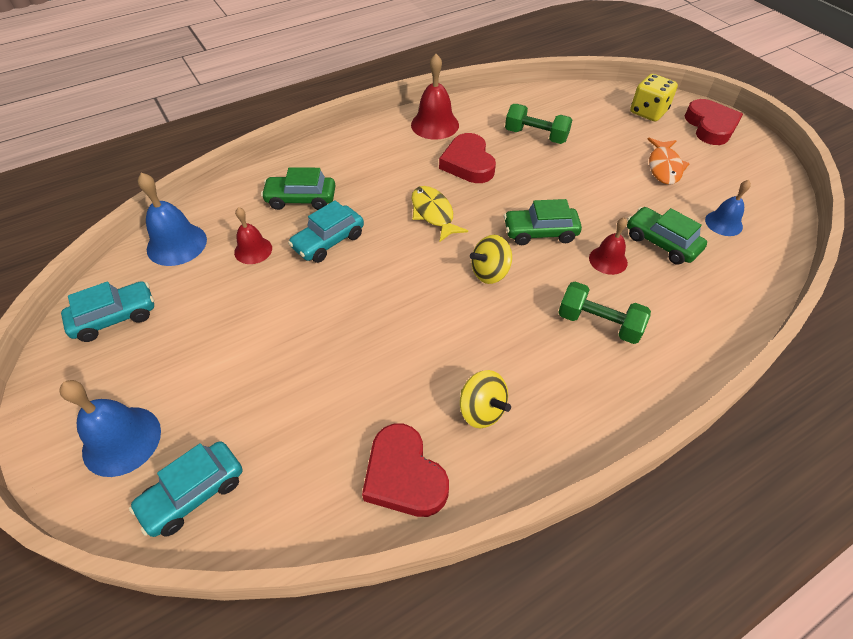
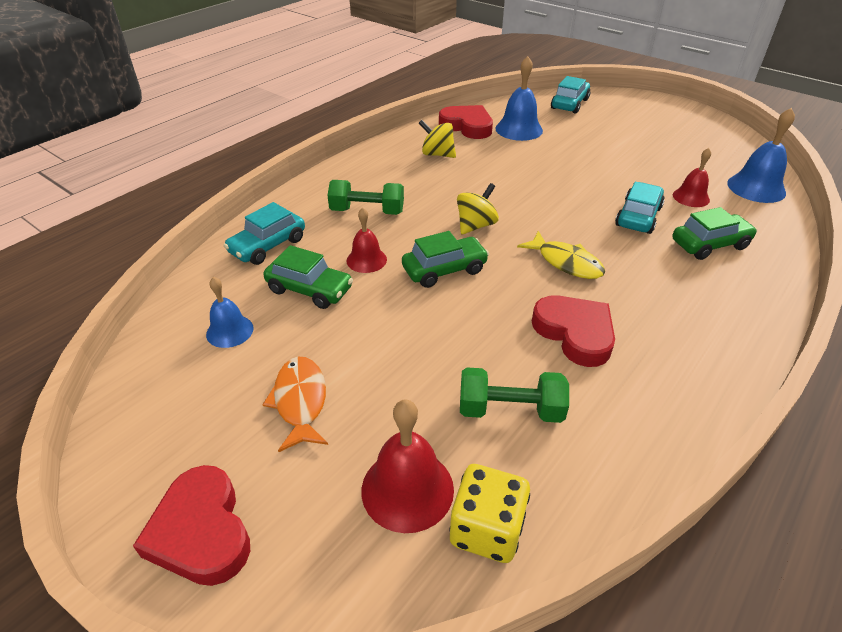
camera: 160 degrees right, 10 degrees down
blue bell [59,380,161,477] -> blue bell moved to [496,56,543,141]
turquoise car [61,281,154,342] -> turquoise car moved to [224,202,305,265]
red bell [411,54,459,140] -> red bell moved to [362,399,454,533]
yellow dice [630,74,678,121] -> yellow dice moved to [449,464,530,563]

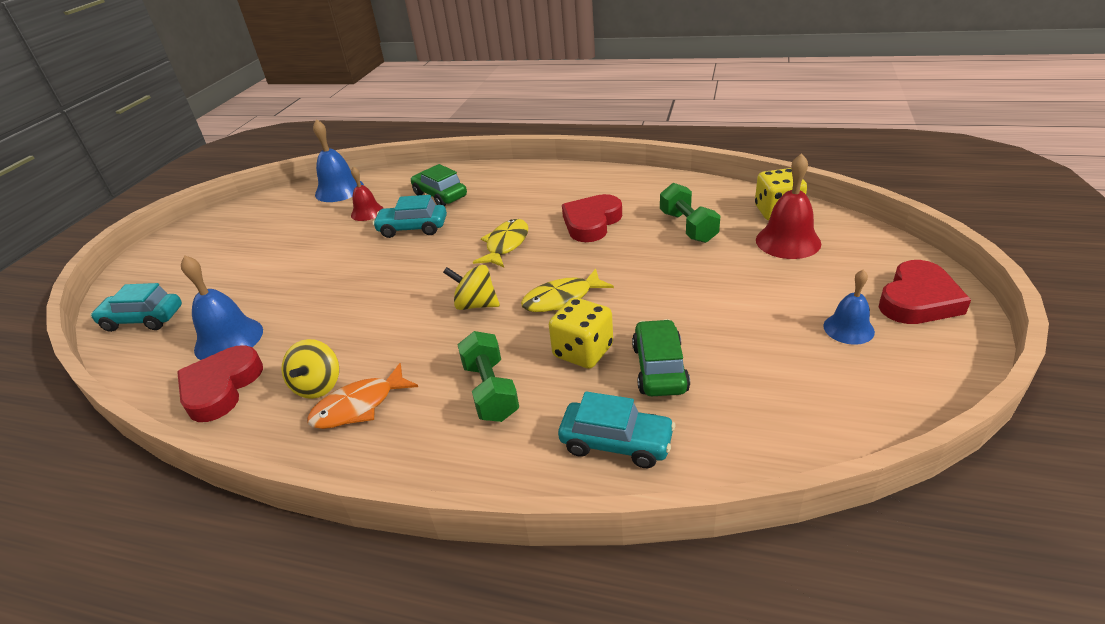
camera: 110 degrees left, 5 degrees down
blue bell [206,277,253,348] -> blue bell moved to [823,270,875,345]
orange fish [262,357,328,452] -> orange fish moved to [307,363,418,429]
red bell [347,208,387,273] -> yellow dice [549,297,613,369]
green car [402,231,489,288] -> yellow fish [521,268,614,312]

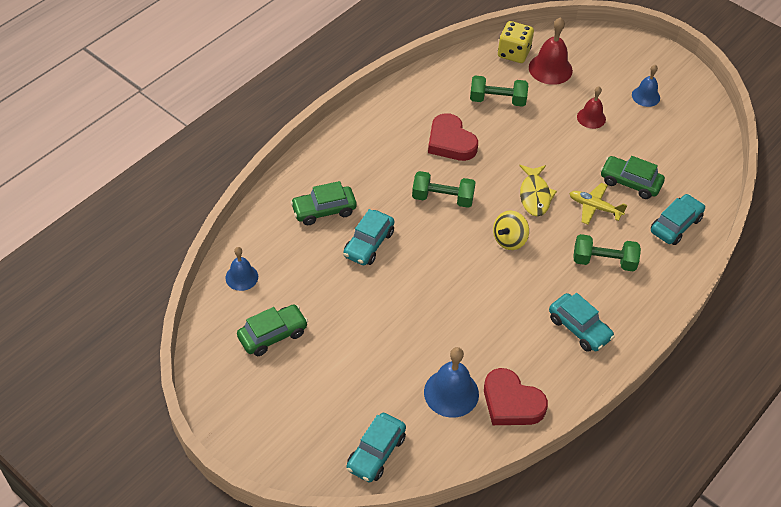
camera: 70 degrees left, 15 degrees up
yellow spinning top [282,339,339,399] -> none
orange fish [307,363,418,429] -> turquoise car [549,293,615,352]
blue bell [313,119,364,202] -> blue bell [225,247,258,291], size x0.64
red bell [351,167,384,221] -> red bell moved to [577,86,606,129]
yellow fish [473,219,528,267] -> green dumbbell [412,171,476,208]
yellow dice [549,297,613,369] -> yellow plane [569,183,627,225]
red heart [879,260,971,324] -> none
none -> green car [237,304,308,356]

